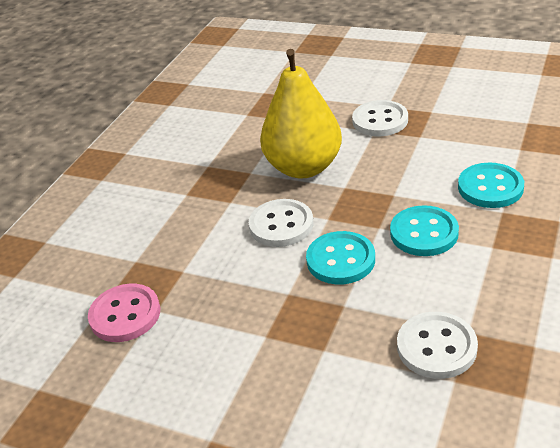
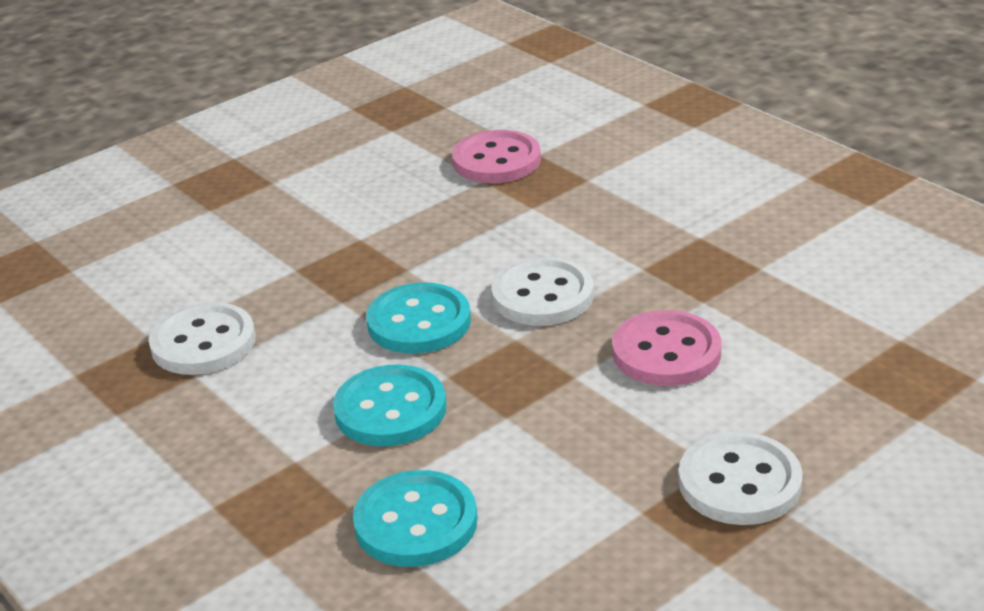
camera: 115 degrees right, 5 degrees down
yellow pear [260,49,342,178] -> pink button [612,310,722,386]

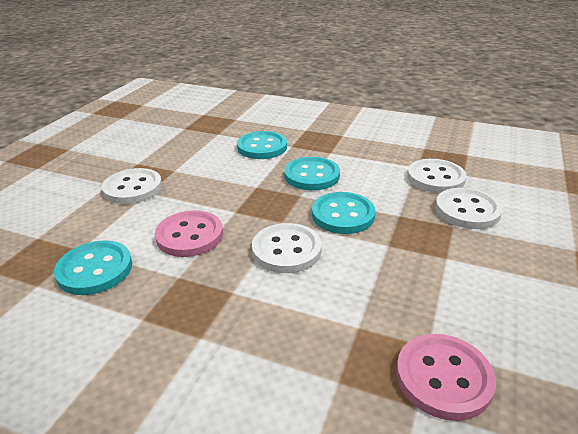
camera: 150 degrees right, 0 degrees up
none -> turquoise button [54,241,132,295]
none -> white button [435,188,502,229]

